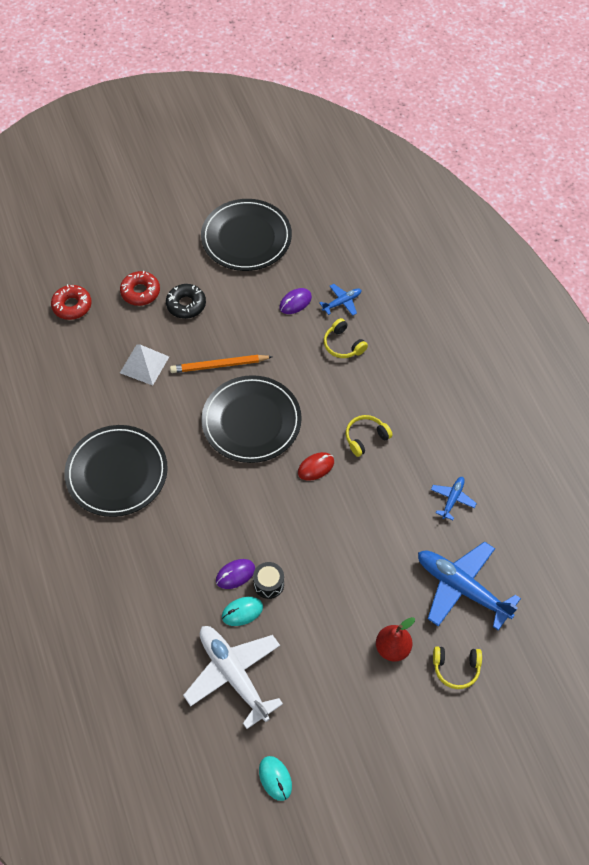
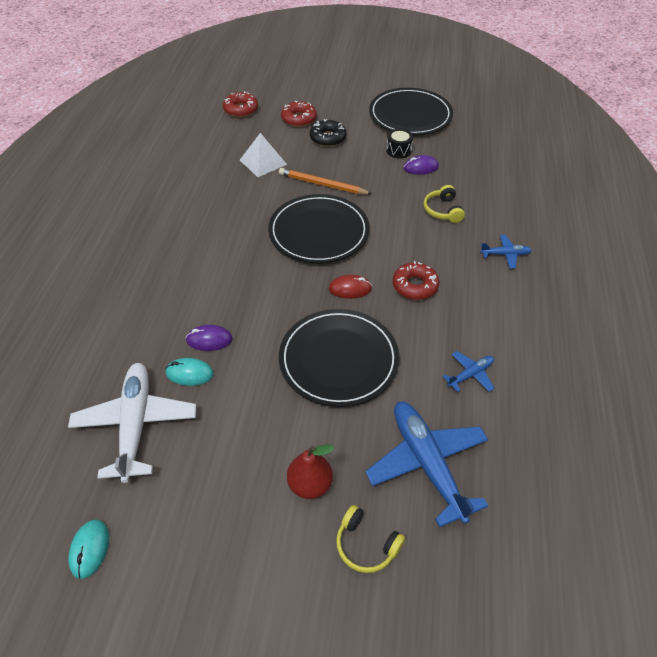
camera: 30 degrees right, 10 degrees down
black plate [65,425,168,517] -> black plate moved to [279,309,399,407]
black drum [253,562,284,599] -> black drum moved to [386,129,413,159]
blue plane [319,284,361,316] -> blue plane moved to [480,235,532,268]
yellow headphones [346,415,393,457] -> red donut [393,261,439,300]

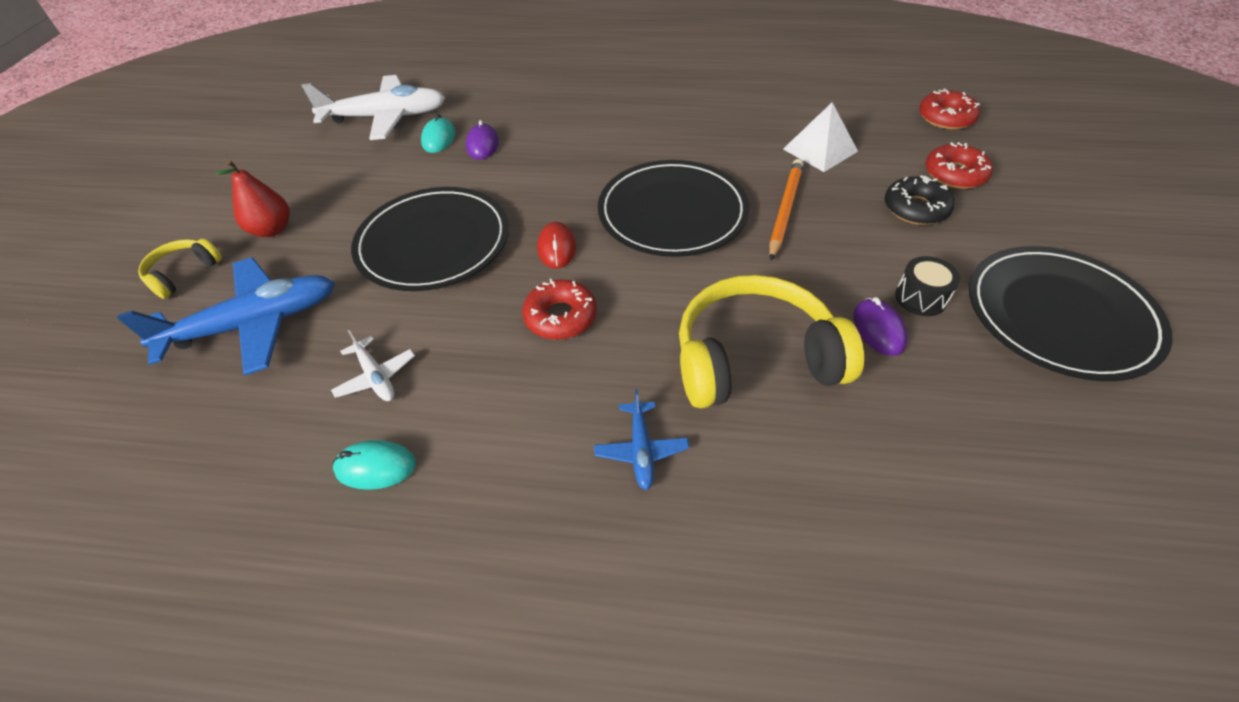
camera: 90 degrees right, 0 degrees up
turquoise mouse [68,519,109,579] -> turquoise mouse moved to [333,440,416,490]
yellow headphones [424,185,465,223] -> yellow headphones [679,275,864,408], size x2.04
blue plane [443,351,494,392] -> white plane [331,330,415,401]

